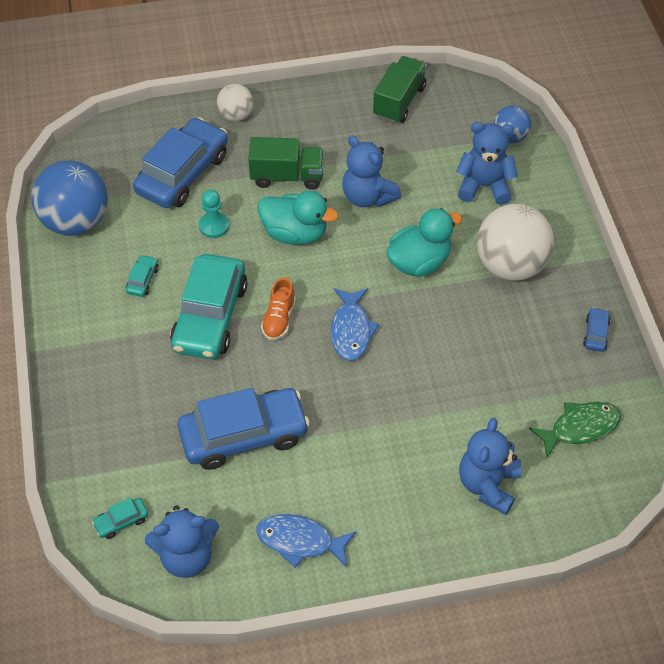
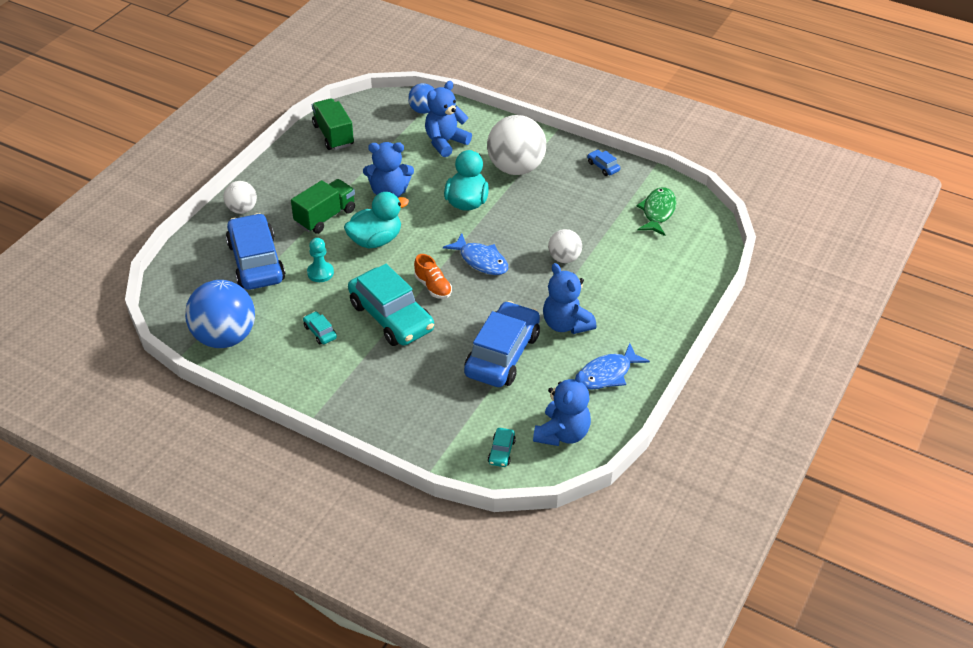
camera: 50 degrees left, 10 degrees down
blue teddy bear [459,418,521,515] -> blue teddy bear moved to [543,263,596,334]
none -> white ball [548,229,582,263]

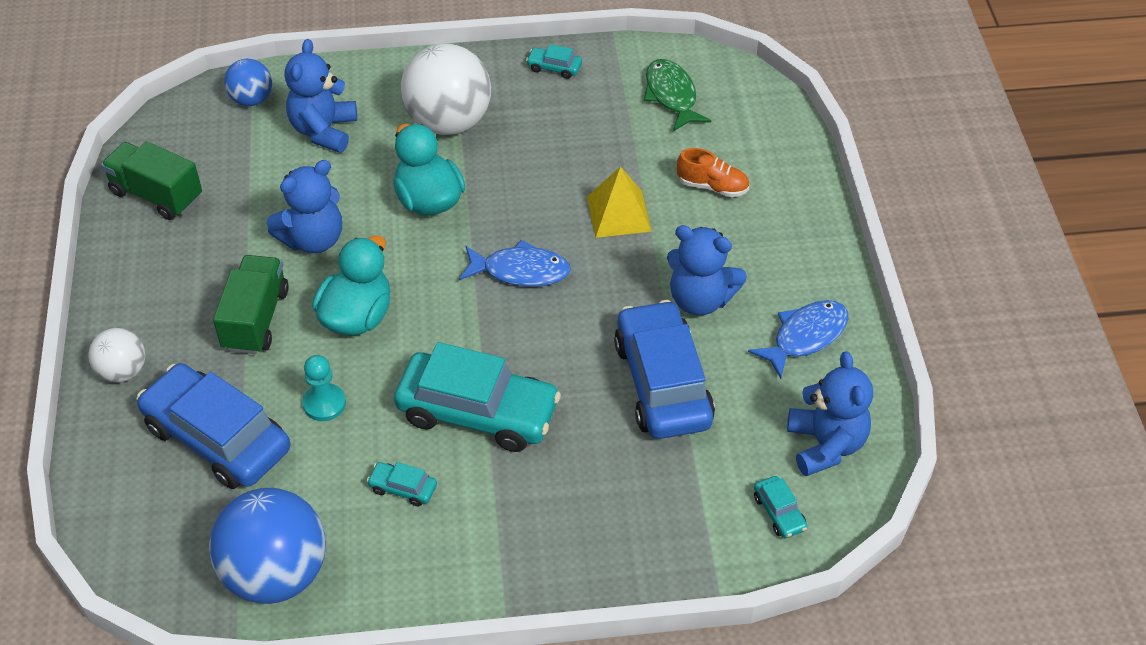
camera: 35 degrees left, 5 degrees up
orange shoe [414,254,452,299] -> orange shoe moved to [677,148,749,197]
white ball [548,229,582,263] -> yellow pyramid [587,167,652,238]
blue fish [580,343,650,389] -> blue fish turned 150 degrees counterclockwise [748,300,849,379]
blue car [587,150,620,176] -> turquoise car [526,44,582,79]

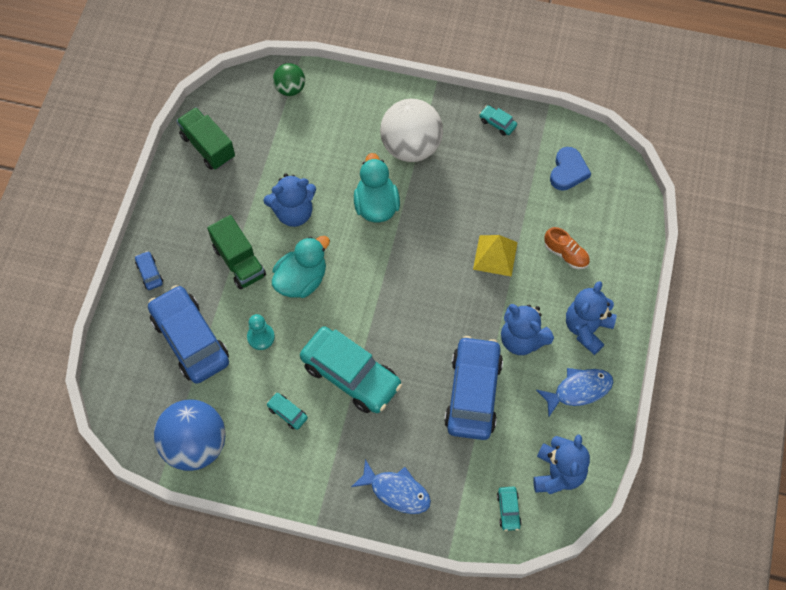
camera: 20 degrees right, 15 degrees up
white ball [88,328,145,382] -> blue car [135,251,163,290]
green truck [213,255,289,354] -> green truck turned 120 degrees clockwise [207,215,266,289]
blue ball [224,59,272,106] -> green ball [273,63,305,96]
blue teddy bear [284,39,357,153] -> blue teddy bear moved to [566,281,617,355]
blue fish [459,240,571,287] -> blue fish moved to [351,459,431,514]
green fish [644,59,711,131] -> blue heart [550,147,591,191]

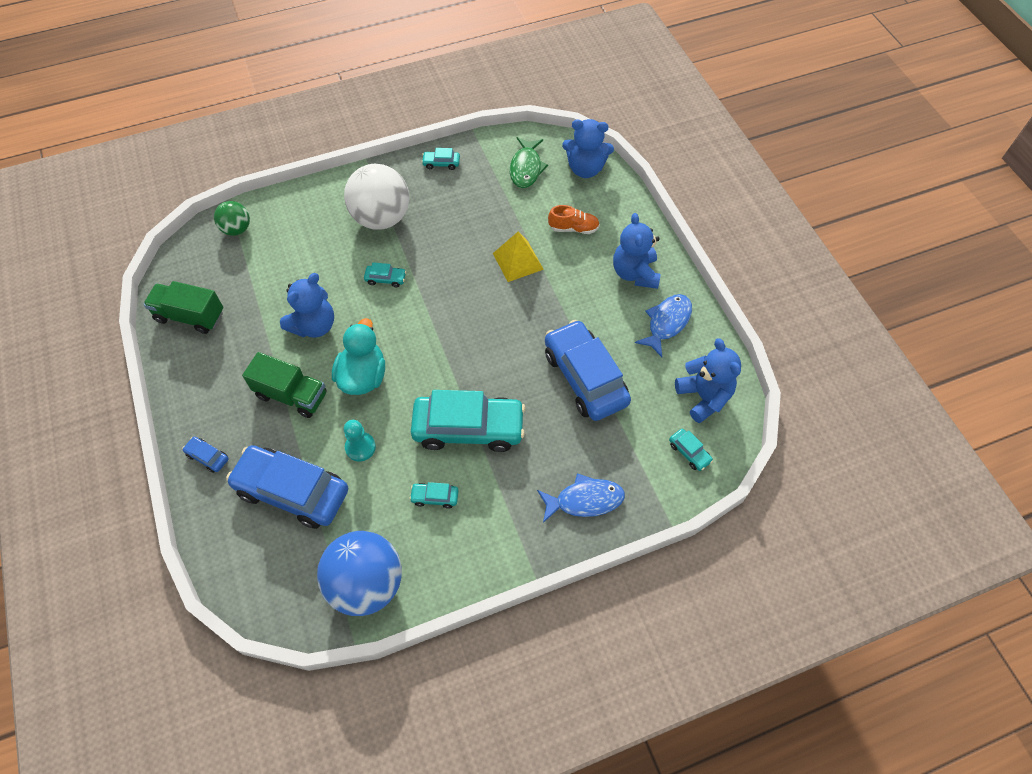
camera: 35 degrees left, 5 degrees down
turquoise duck [354,153,400,222] -> turquoise car [364,262,406,287]
blue teddy bear [501,304,554,355] -> blue teddy bear moved to [562,119,614,178]
blue heart [550,147,591,191] -> green fish [510,137,548,188]

